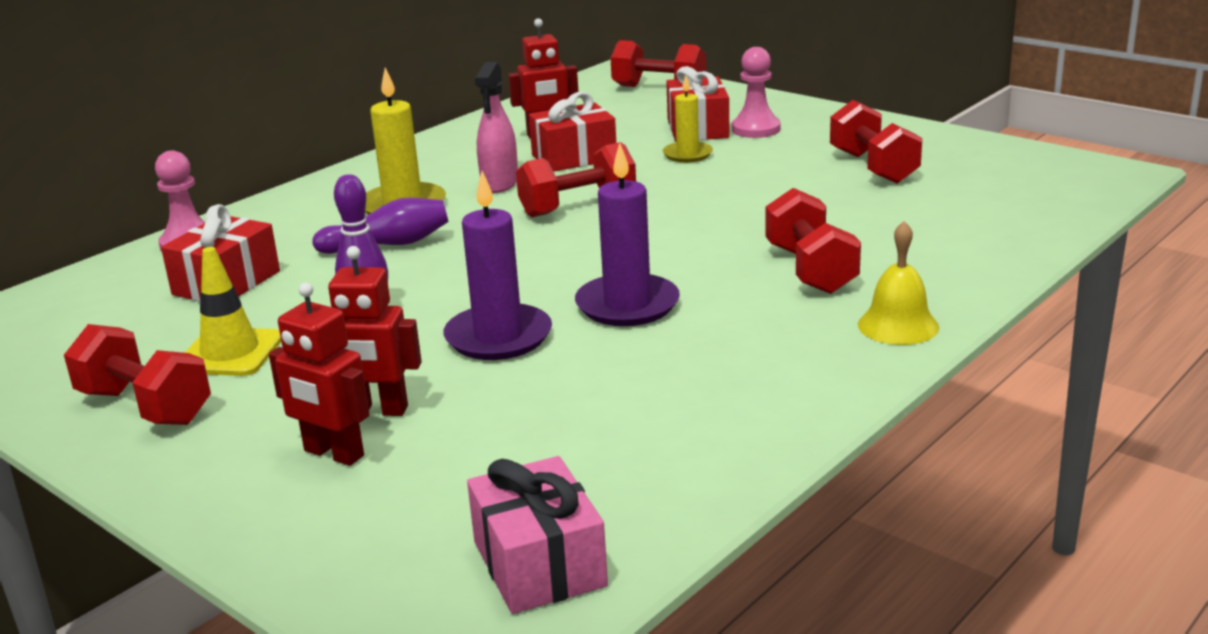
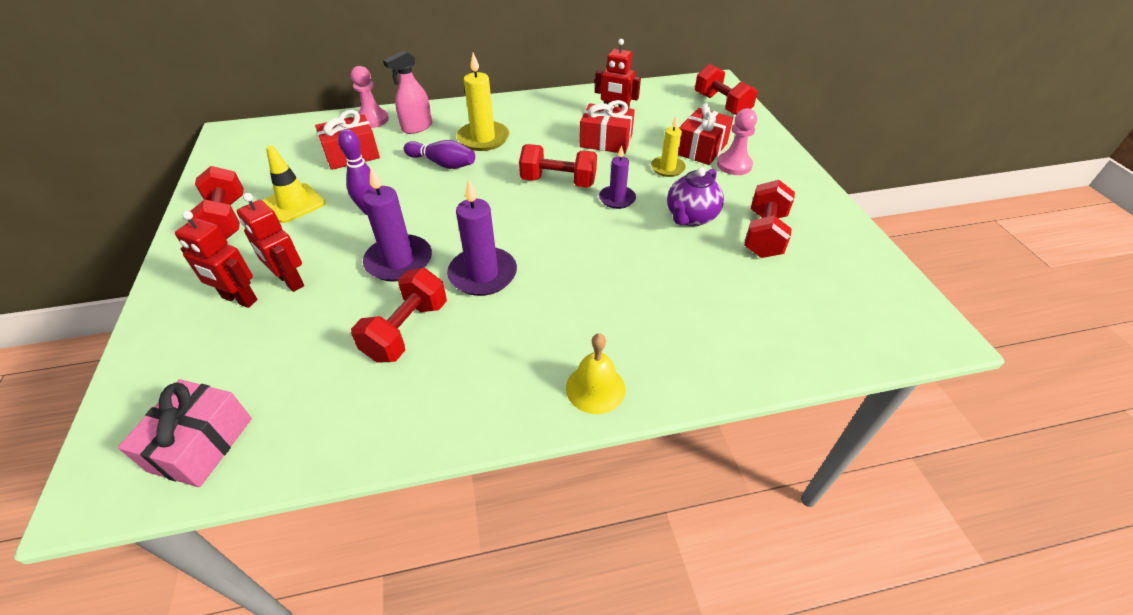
camera: 35 degrees right, 20 degrees up
red robot [269,283,369,466] -> red robot turned 45 degrees counterclockwise [175,211,258,308]
pink spray bottle [475,62,518,193] -> pink spray bottle moved to [383,50,432,134]
red dumbbell [766,188,861,294] -> red dumbbell moved to [351,268,447,362]
none -> purple candle [599,145,636,209]
none -> purple teapot [667,167,724,226]

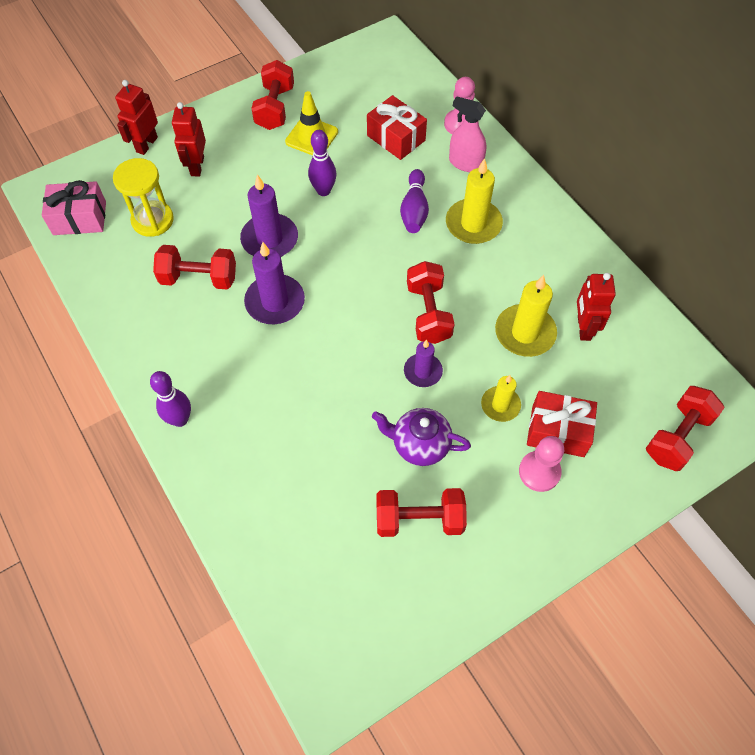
camera: 70 degrees right, 15 degrees up
red dumbbell [188,166,244,239] -> red dumbbell turned 45 degrees counterclockwise [251,60,294,130]
red robot [237,193,304,292] -> red robot moved to [115,80,158,155]
yellow bell [566,333,625,414] -> purple bowling pin [150,371,191,427]
red gift [580,100,635,154] -> yellow candle [495,275,557,357]
none -> yellow hourglass [113,158,174,237]

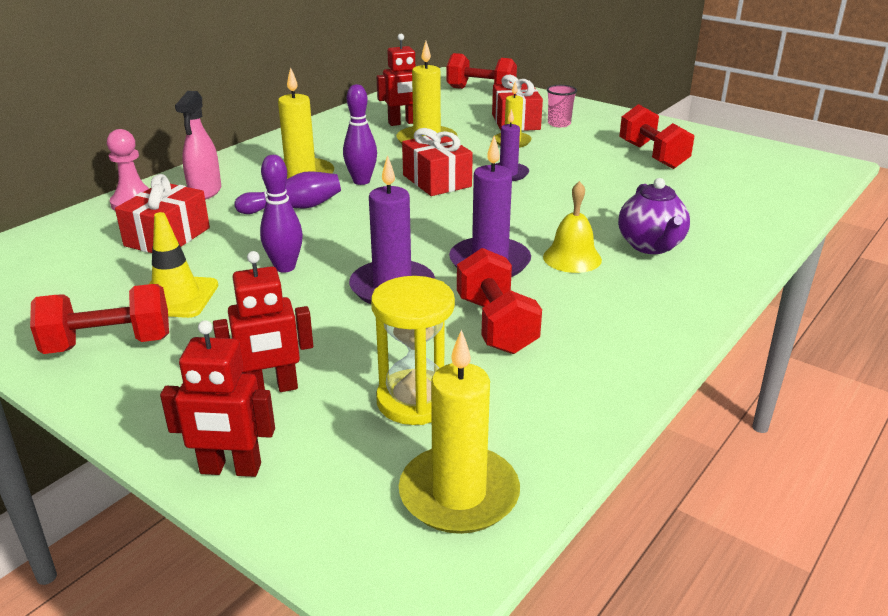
camera: 110 degrees left, 30 degrees down
pink gift [42,180,106,235] -> yellow candle [399,329,520,534]
purple bowling pin [150,371,191,427] -> purple bowling pin moved to [343,84,377,185]
purple teapot [372,408,471,466] -> purple teapot moved to [618,178,690,254]
red dumbbell [407,261,454,344] -> red gift [402,128,473,196]
pink pawn [519,436,564,492] -> pink cup [547,85,577,127]
none -> yellow bell [543,181,602,273]

